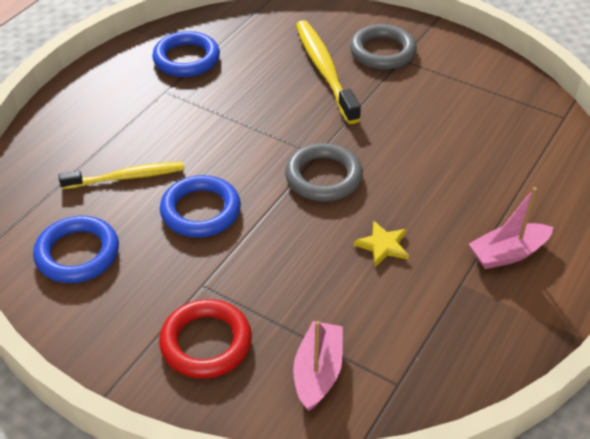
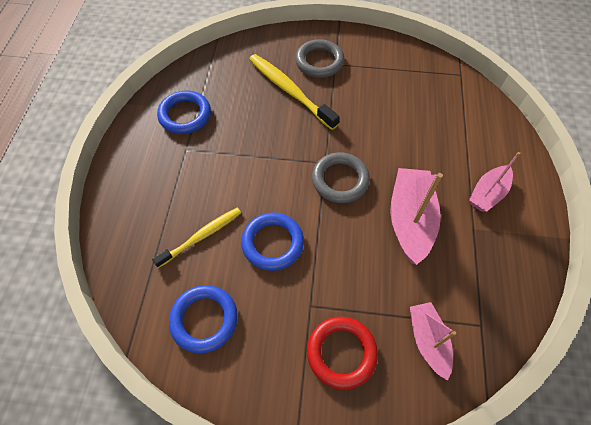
camera: 25 degrees left, 15 degrees up
yellow star [354,221,409,267] -> pink boat [390,168,443,265]

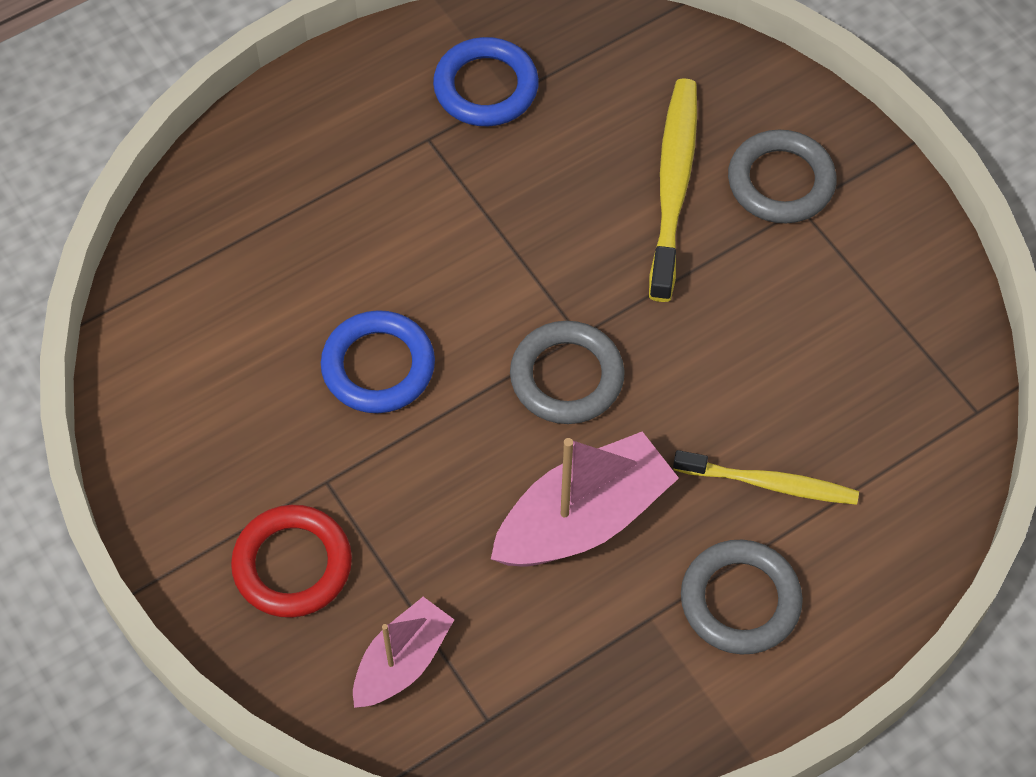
camera: 50 degrees right, 0 degrees up
yellow toothbrush [152,208,241,268] -> yellow toothbrush moved to [673,450,859,505]
blue ring [169,285,238,353] -> none
pink boat [469,152,521,212] -> grey ring [681,540,803,654]

